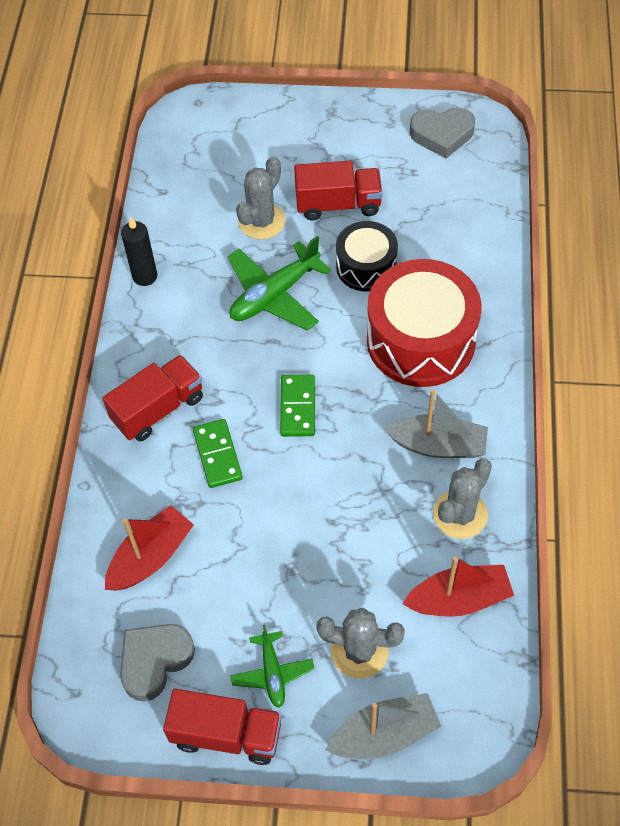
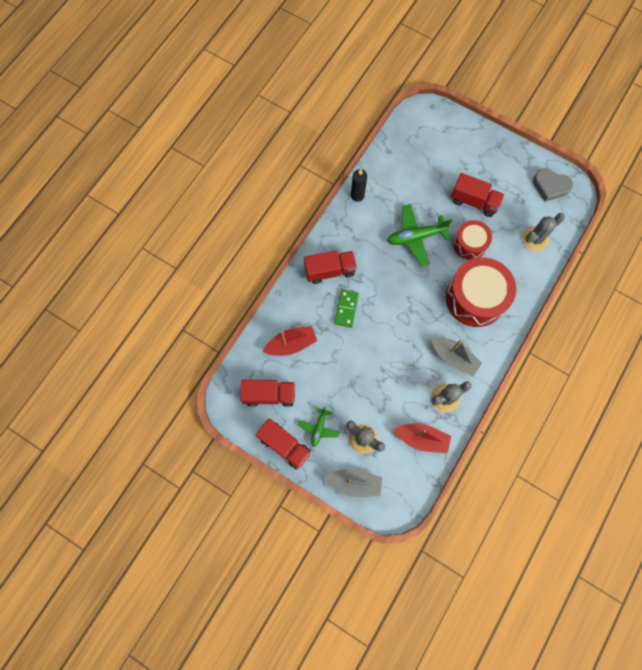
camera: 25 degrees right, 15 degrees up
grey heart [120,624,195,701] -> red truck [240,380,295,407]
grey cactus [236,156,285,240] -> grey cactus moved to [522,213,565,251]
green domino [280,375,315,437] -> none
black drum [336,221,398,292] -> red drum [453,220,492,260]

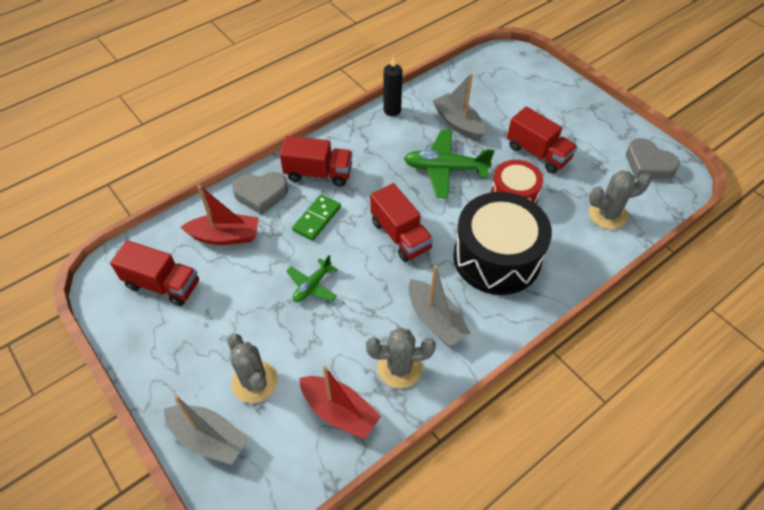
camera: 20 degrees right, 20 degrees down
red truck [256,418,311,470] -> red truck moved to [370,183,433,262]
green plane [298,407,340,447] -> green plane moved to [286,255,338,302]
red drum [446,257,516,327] -> black drum [453,192,552,295]
none -> grey heart [232,172,288,215]
none -> grey boat [433,74,485,141]

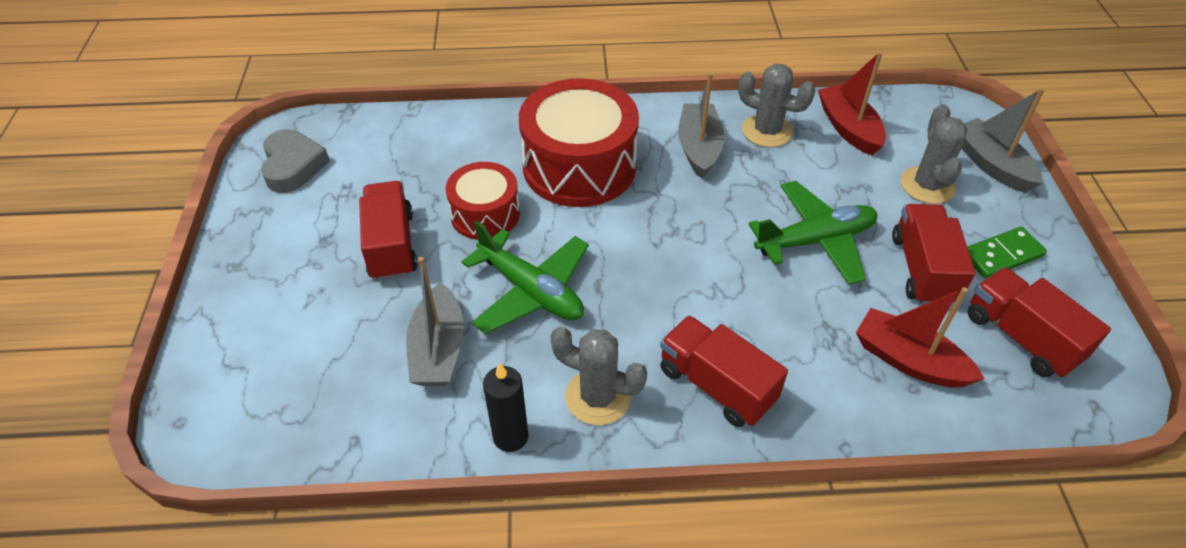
camera: 145 degrees left, 5 degrees down
grey heart [232,172,288,215] -> none
green plane [286,255,338,302] -> green plane [749,181,877,285], size x1.73
green domino [292,194,341,241] -> green domino moved to [967,227,1047,279]
red truck [370,183,433,262] -> red truck moved to [892,204,975,305]
black drum [453,192,552,295] -> red drum [519,78,639,207]
grey cactus [589,170,651,229] -> grey cactus moved to [550,327,647,425]

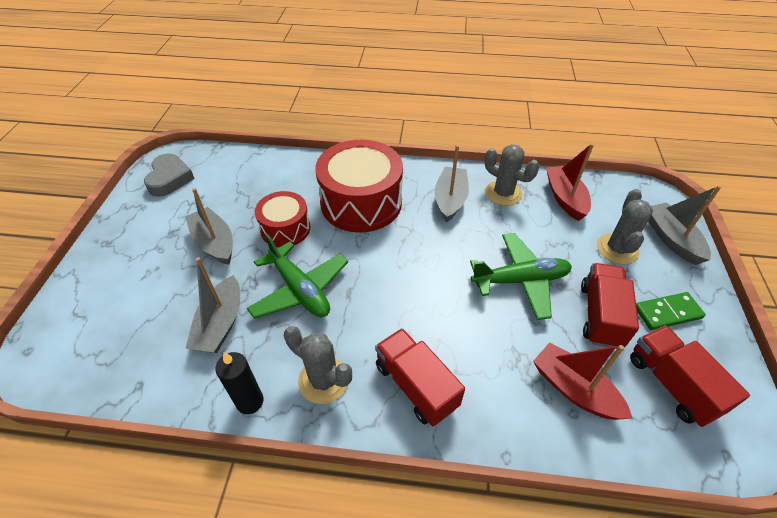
camera: 10 degrees right, 0 degrees up
red truck [359,181,417,281] -> grey boat [185,188,233,265]

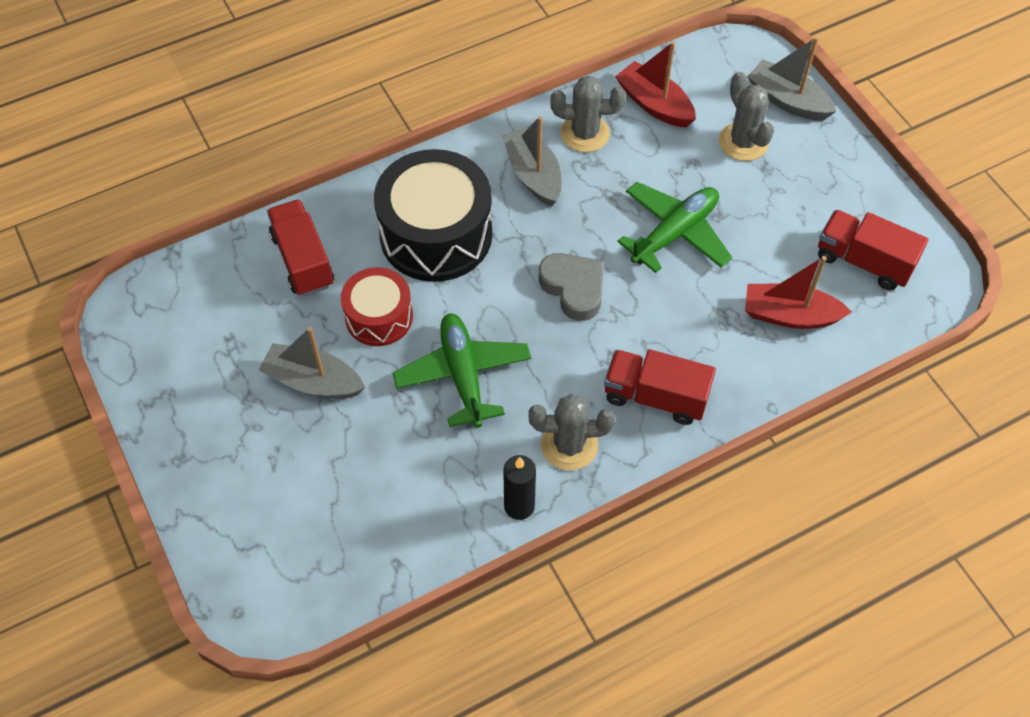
camera: 35 degrees left, 10 degrees up
grey heart [144,153,195,197] -> grey heart moved to [539,253,604,321]
grey boat [185,257,240,353] -> none
green plane [247,234,348,319] -> green plane turned 120 degrees counterclockwise [393,313,531,428]
red drum [315,140,403,233] -> black drum [374,149,492,282]
red truck [581,263,639,349] -> red truck moved to [267,199,334,296]
green domino [636,292,706,330] -> none

